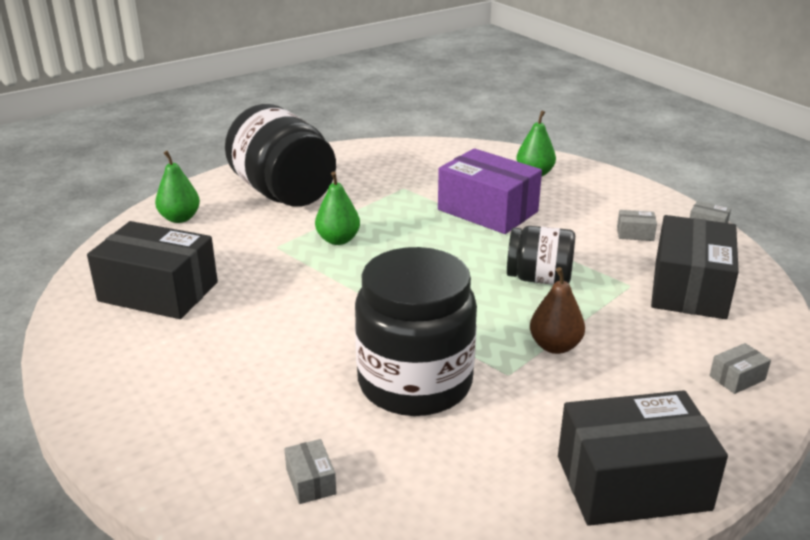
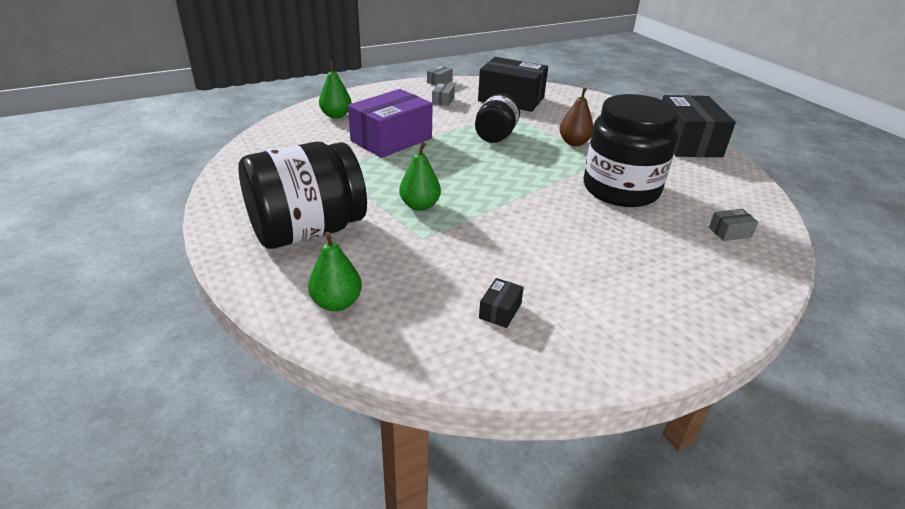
camera: 85 degrees left, 5 degrees up
black box [87,221,218,319] -> black box [479,278,524,328], size x0.40
grey box [709,343,771,394] -> none

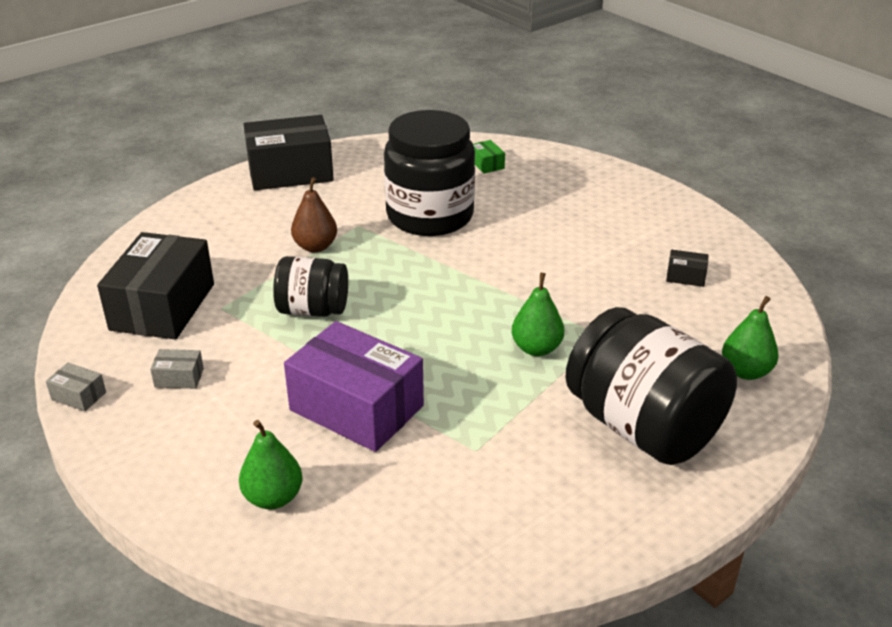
camera: 100 degrees left, 0 degrees up
grey box [709,209,758,241] -> green box [473,140,505,174]

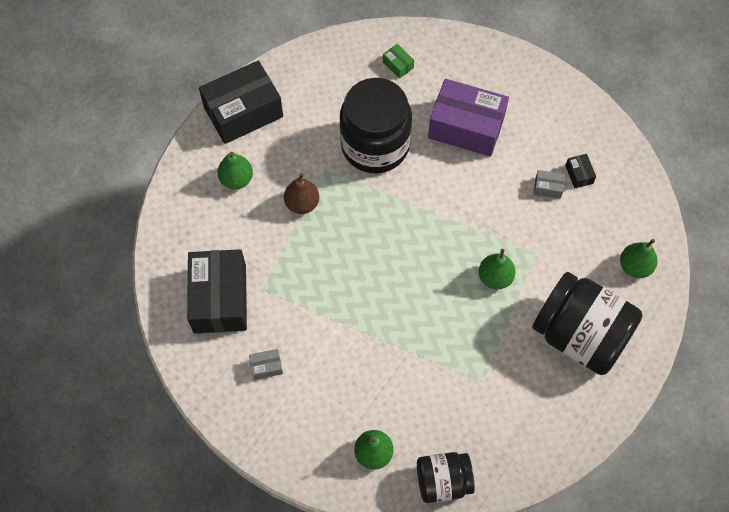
camera: 15 degrees left, 30 degrees up
grey box [46,363,106,412] -> grey box moved to [534,170,565,199]
black jar [273,256,348,317] -> black jar moved to [417,452,475,503]
purple box [284,321,424,452] -> purple box moved to [428,79,509,157]
black box [666,250,709,287] -> black box turned 75 degrees clockwise [565,154,596,188]
none -> green pear [217,152,253,189]

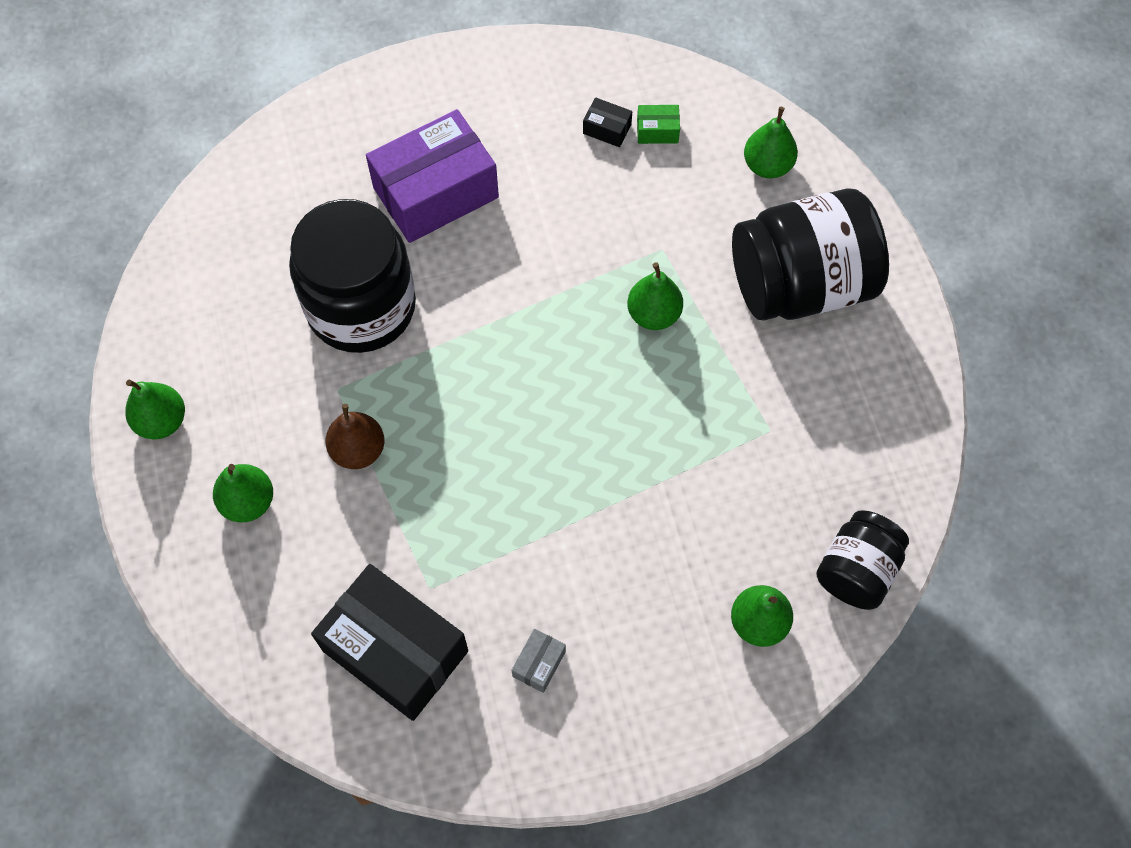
camera: 50 degrees left, 0 degrees up
black box [199,61,283,144] -> green pear [125,380,185,439]
green box [383,44,414,79] -> green box moved to [637,105,680,144]
grey box [534,170,565,199] -> none

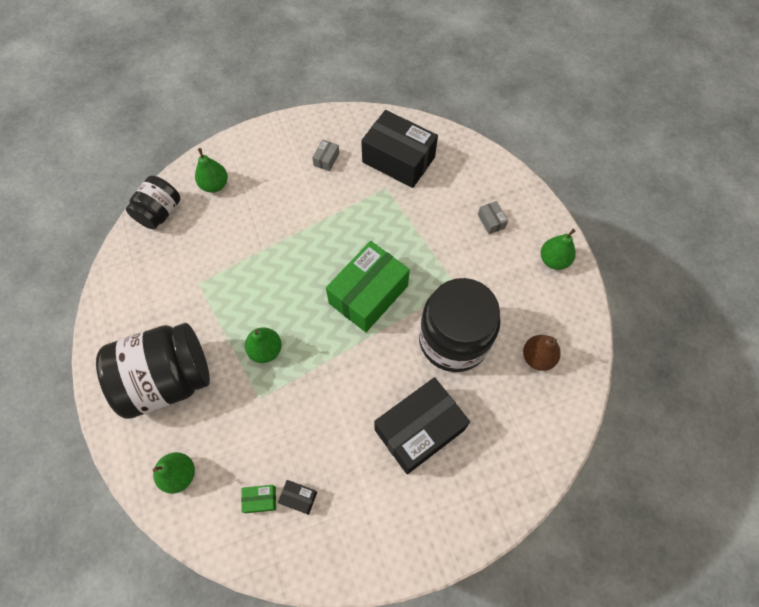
camera: 175 degrees right, 0 degrees up
green pear [213,464,273,522] -> grey box [478,201,508,234]
brown pear [325,404,384,469] -> brown pear moved to [523,335,561,371]
purple box [366,109,499,243] -> black box [374,377,470,474]
none -> green box [326,241,410,332]

